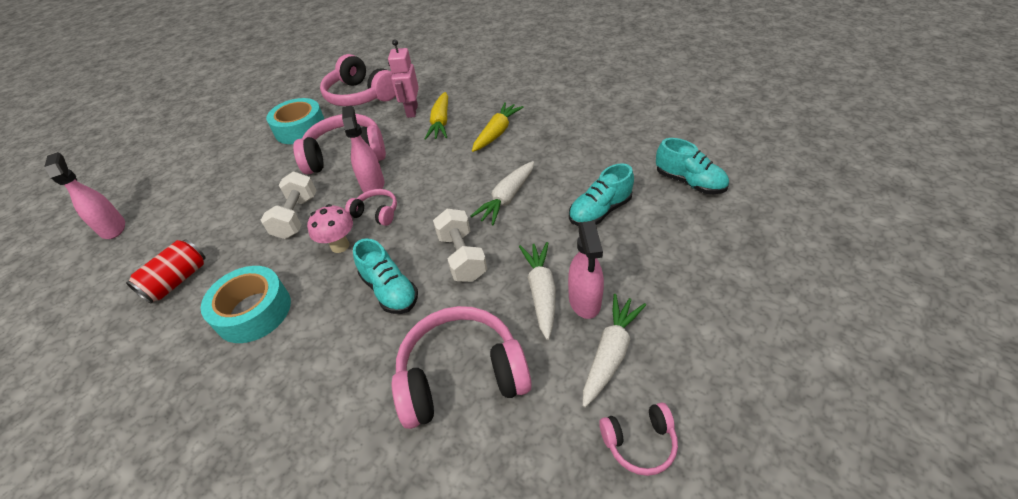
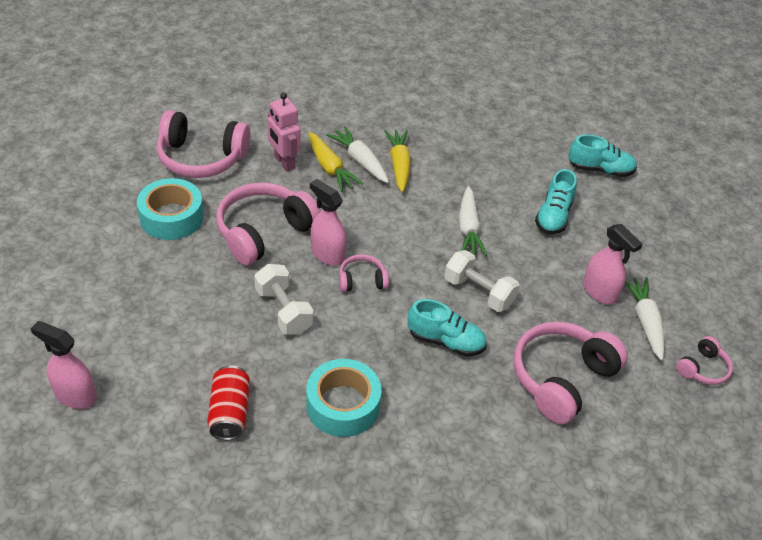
camera: 40 degrees left, 0 degrees up
pink mushroom [307,204,353,253] -> none
white carrot [519,242,556,340] -> white carrot moved to [326,126,389,183]

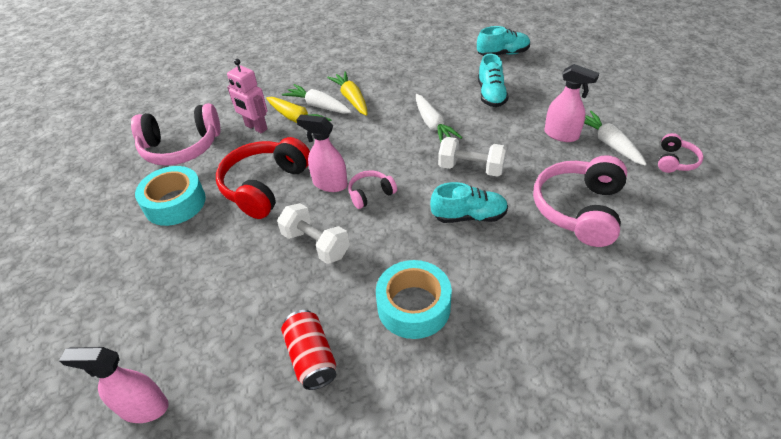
camera: 15 degrees left, 0 degrees up
pink headphones [216,183,320,265] -> red headphones [216,137,310,219]

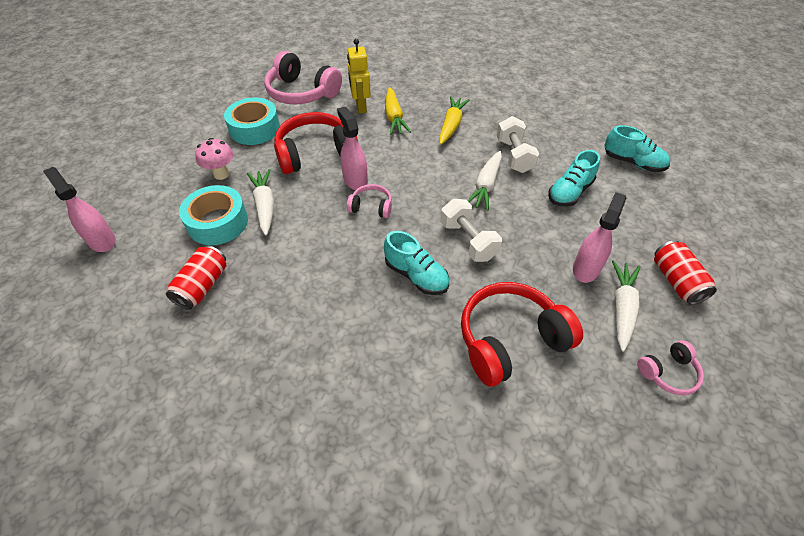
camera: 40 degrees right, 5 degrees up
pink robot [227,59,268,134] -> yellow robot [347,39,371,114]
white dumbbell [277,203,350,264] -> white dumbbell moved to [497,116,539,173]
white carrot [282,84,352,114] -> white carrot moved to [247,169,274,236]
turquoise tape [376,260,452,339] -> turquoise tape moved to [179,185,248,245]
pink headphones [533,155,627,247] -> red headphones [461,282,583,387]
pink spray bottle [544,64,599,142] -> pink spray bottle turned 135 degrees counterclockwise [573,192,627,283]
none -> pink mushroom [195,138,233,180]
none -> red can [654,240,717,305]

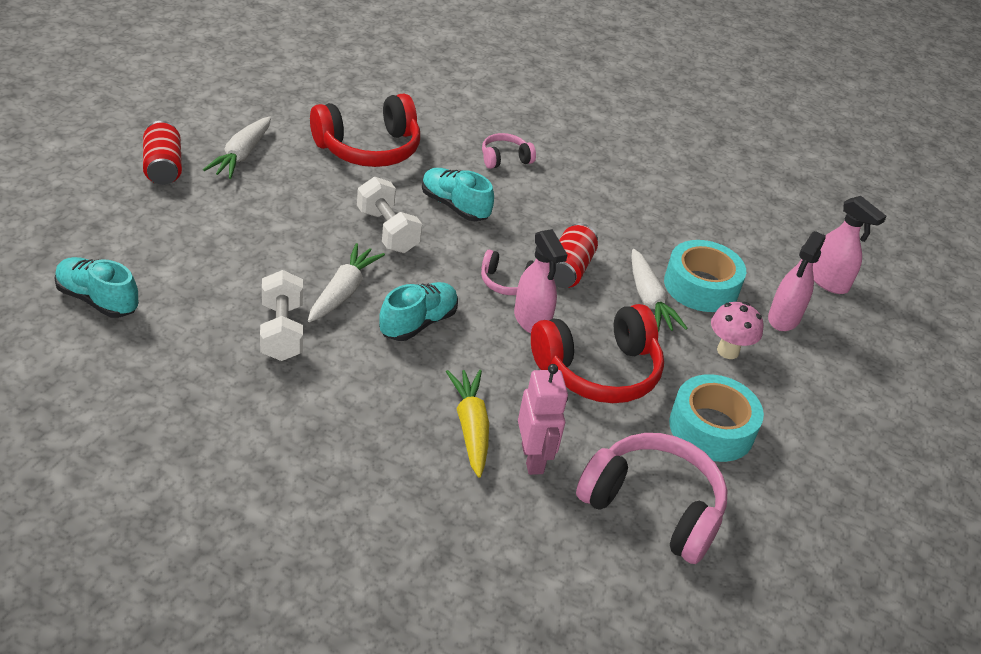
camera: 175 degrees right, 10 degrees down
red can [166,245,227,310] -> red can moved to [554,223,598,288]
yellow robot [347,39,371,114] -> pink robot [518,364,568,475]
yellow carrot [439,96,470,145] -> none
turquoise shoe [548,150,600,207] -> turquoise shoe moved to [379,282,458,341]
pink spray bottle [573,192,627,283] -> pink spray bottle moved to [768,231,826,331]
pink headphones [637,340,704,395] -> pink headphones moved to [482,133,536,169]

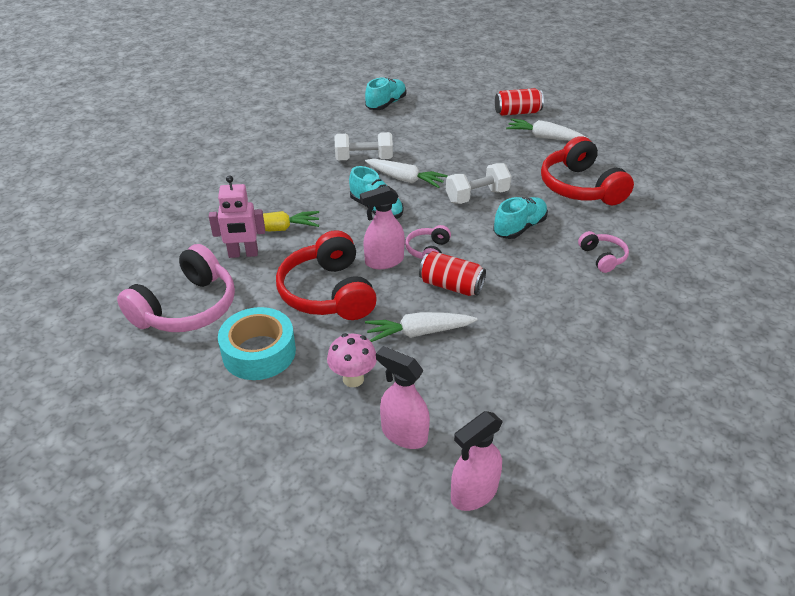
camera: 100 degrees right, 0 degrees up
turquoise tape [664,240,746,312] -> none

